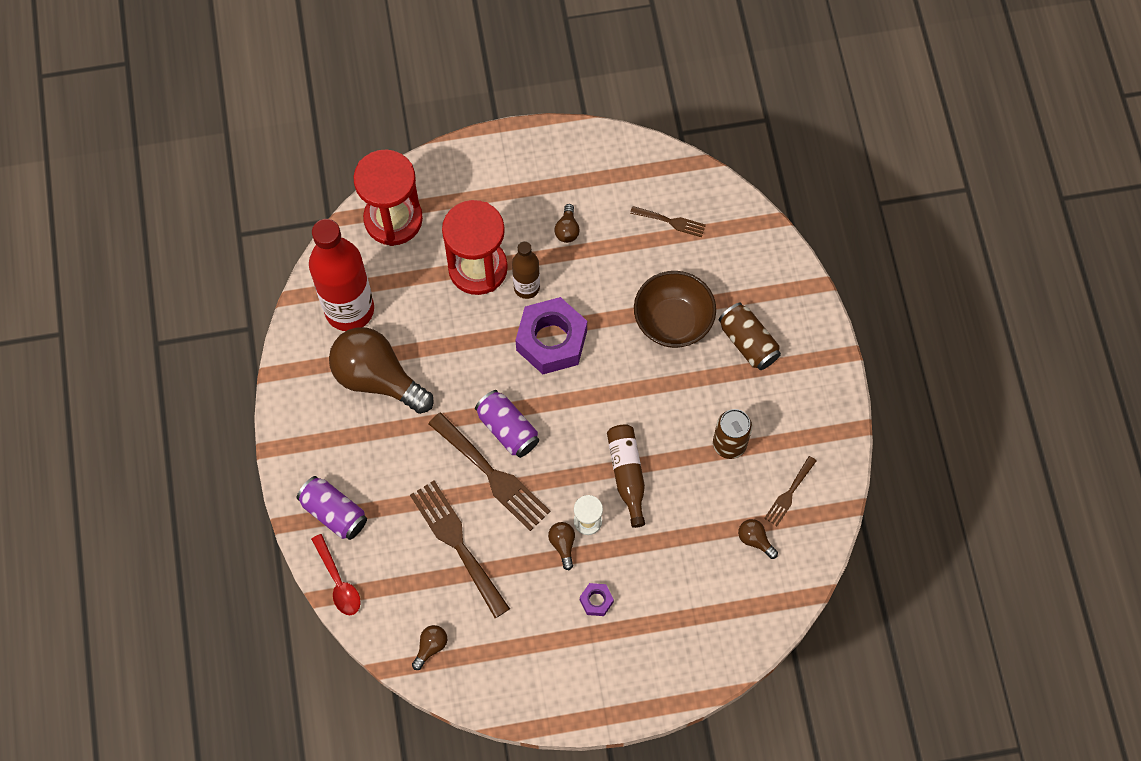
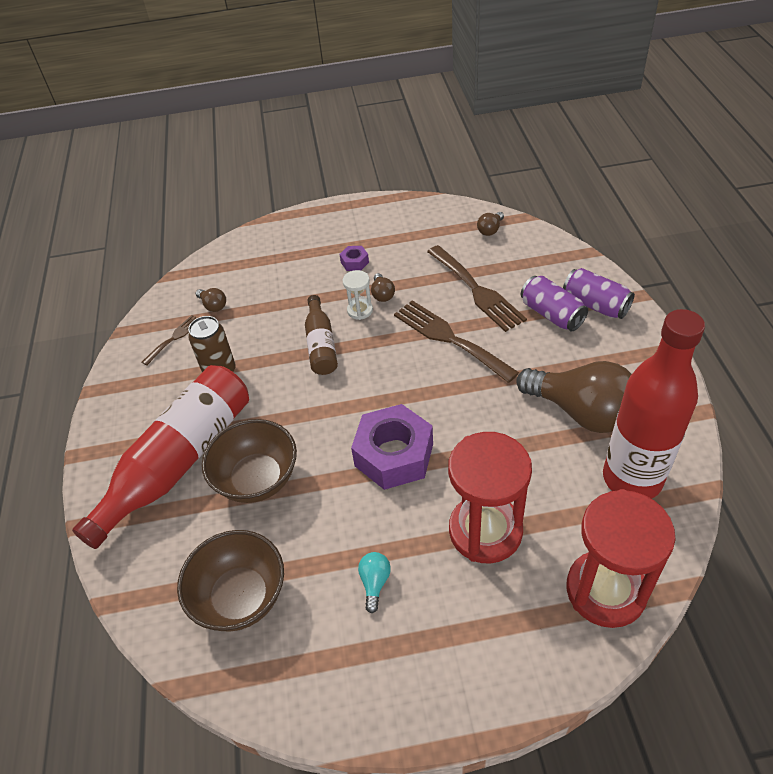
camera: 175 degrees left, 20 degrees down
red spoon [311,534,361,615] -> none
purple can [475,390,539,458] -> purple can moved to [521,276,588,331]
brown bottle [512,241,540,299] -> none
brown light bulb [554,204,580,243] -> turquoise light bulb [358,552,391,613]
brown fork [630,206,706,237] -> brown bowl [177,530,284,632]
brown can [719,302,781,370] -> red bottle [72,365,249,549]

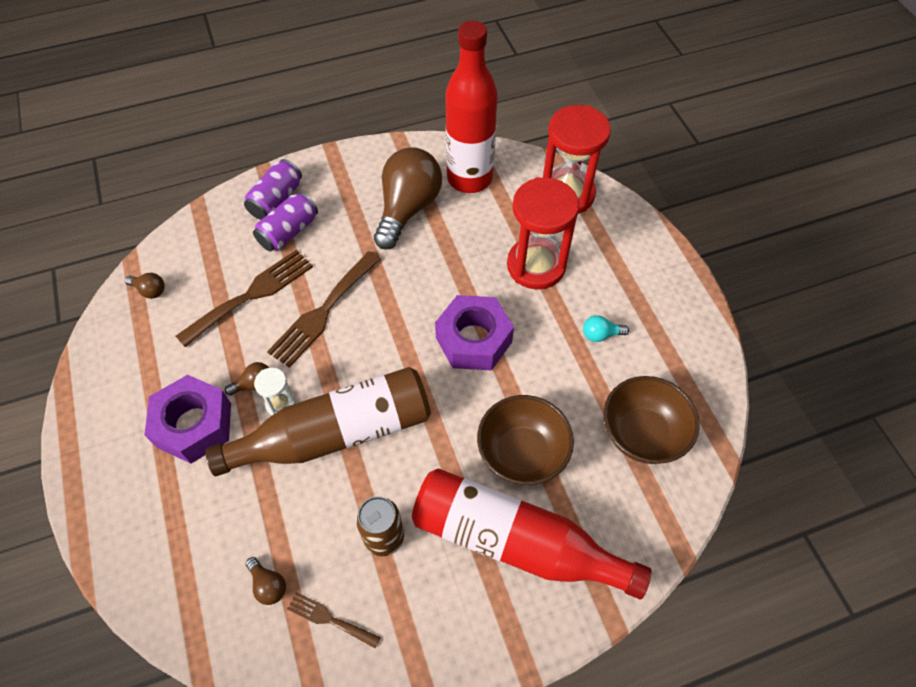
camera: 105 degrees left, 10 degrees up
brown light bulb [196,288,226,312] -> brown light bulb turned 105 degrees clockwise [246,557,286,605]
brown bottle [305,295,338,375] -> brown bottle [205,367,431,476], size x1.91
purple nut [339,246,369,271] -> purple nut [145,375,231,463], size x2.28

